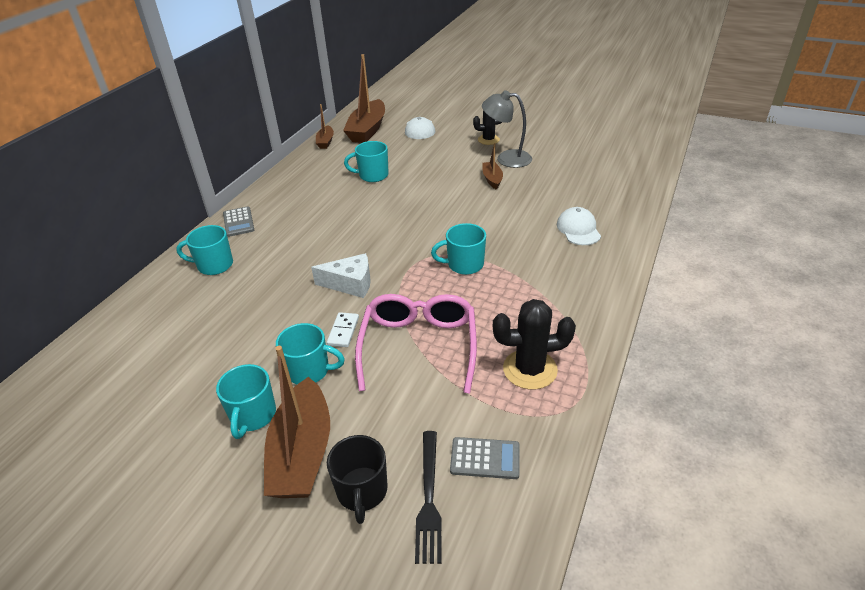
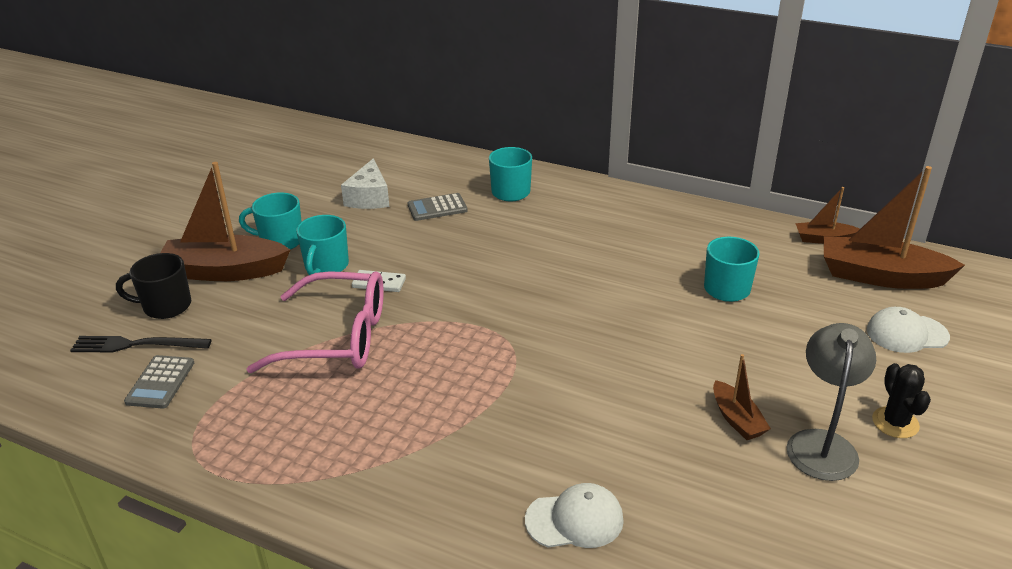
camera: 90 degrees right, 5 degrees down
grey calculator [223,206,254,237] -> grey calculator moved to [407,193,468,221]
white cheese [311,253,371,298] -> white cheese moved to [341,158,389,209]
turquoise mug [431,223,486,275] -> none
brown boat [482,143,503,190] -> brown boat turned 75 degrees clockwise [713,354,771,440]
black cactus [493,299,576,390] -> none

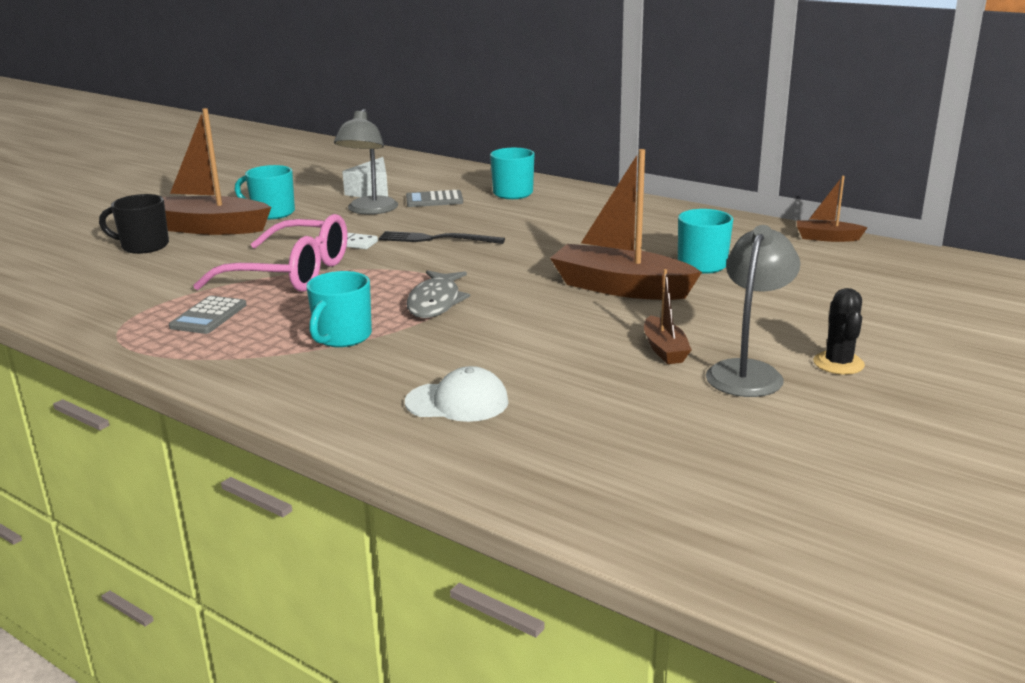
camera: 10 degrees right, 10 degrees down
black fork [70,336,212,353] -> black fork moved to [379,231,505,244]
grey calculator [124,355,194,409] -> grey calculator moved to [169,296,247,334]
turquoise mug [296,215,349,275] -> turquoise mug moved to [306,271,372,347]
brown boat [824,166,965,289] -> brown boat moved to [550,149,702,300]
white cap [867,307,950,353] -> none
none -> grey lamp [334,109,398,215]
none -> grey fish [406,270,470,318]

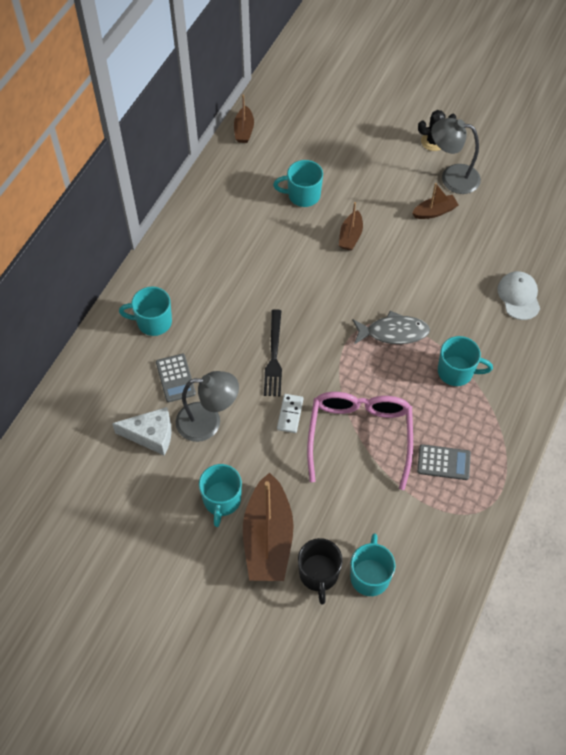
camera: 100 degrees left, 35 degrees up
brown boat [550,149,702,300] -> brown boat [339,202,363,251], size x0.51
none -> turquoise mug [350,534,395,596]

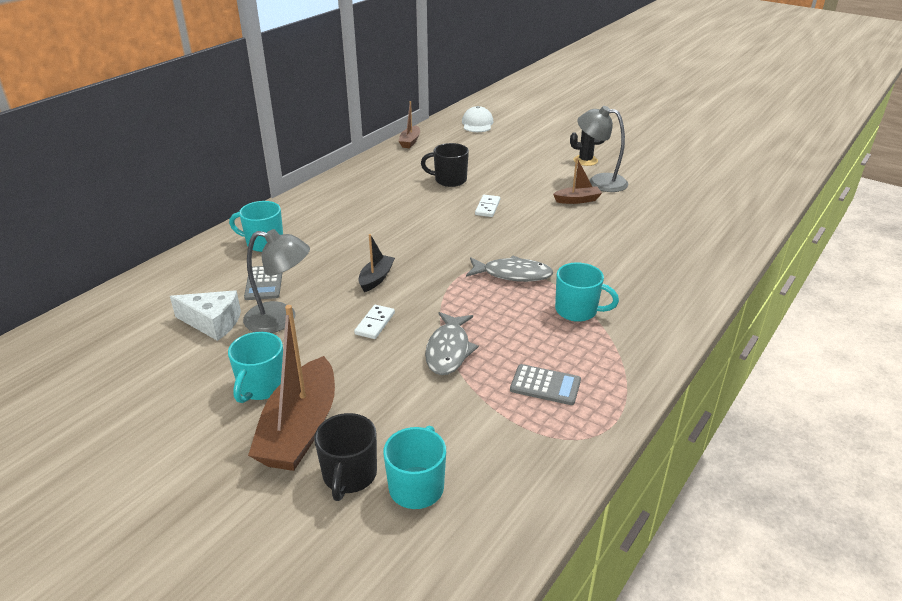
camera: 10 degrees right, 25 degrees down
black fork [264,309,282,396] -> black boat [358,234,395,292]
turquoise mug [273,160,323,207] -> black mug [421,143,469,187]
pink glasses [307,392,413,490] -> grey fish [425,312,479,375]
brown boat [339,202,363,251] -> white domino [475,195,500,217]
white cap [497,271,540,320] -> white cap moved to [462,106,493,132]

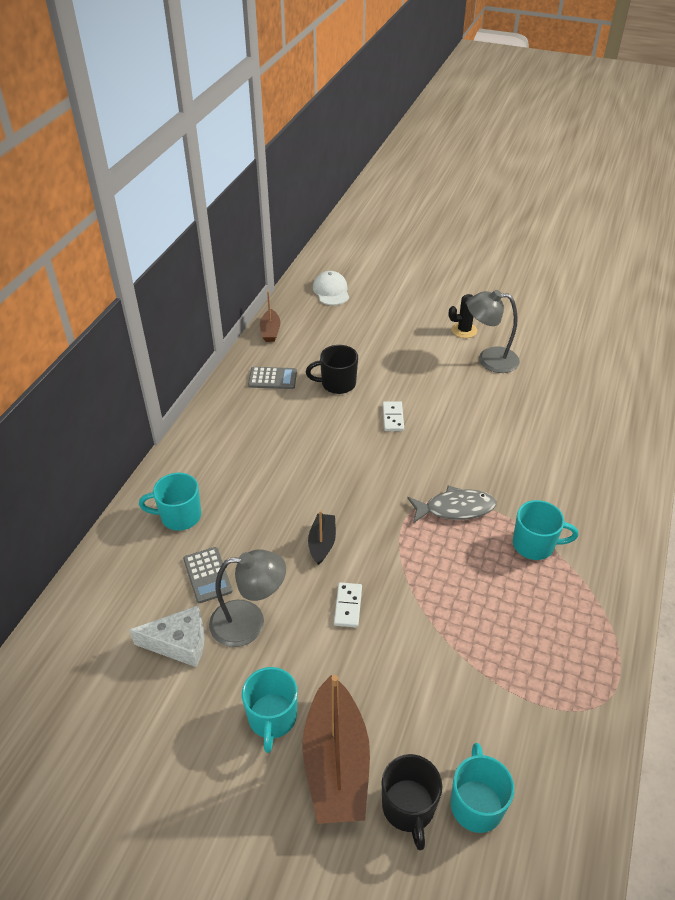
camera: 15 degrees left, 10 degrees up
grey fish [425,312,479,375] -> none
grey calculator [510,364,581,405] -> grey calculator moved to [248,367,297,389]
brown boat [553,158,602,204] -> none

